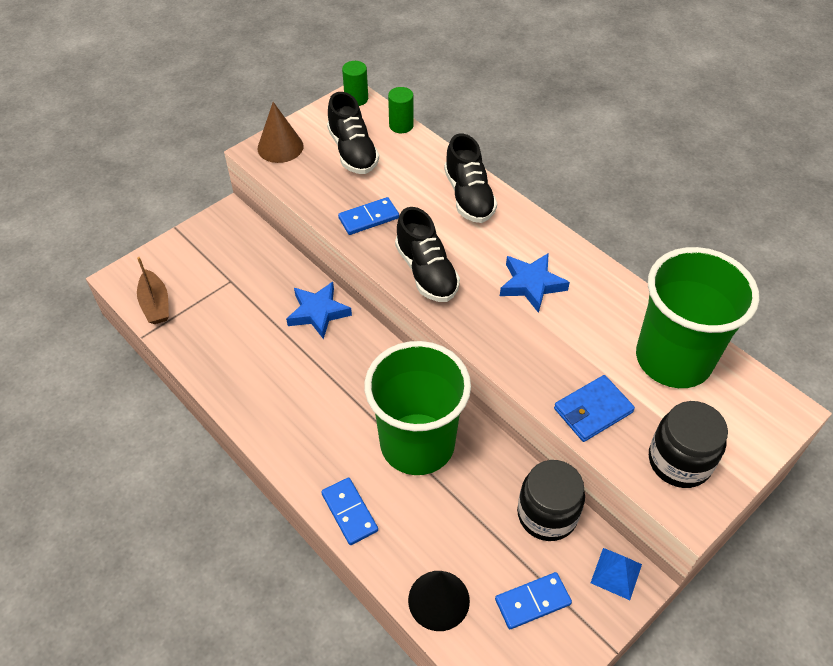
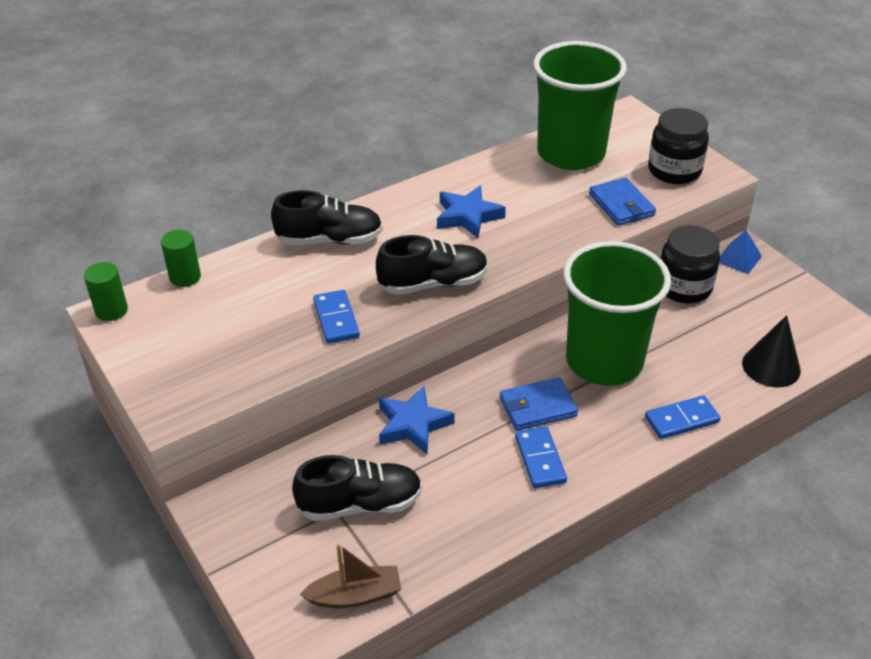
camera: 80 degrees left, 10 degrees down
brown cone [258,102,303,163] -> none
black shoe [327,92,379,174] -> black shoe moved to [292,455,422,521]
blue domino [495,572,572,629] -> blue domino moved to [515,426,567,488]
none -> blue wallet [500,377,578,431]

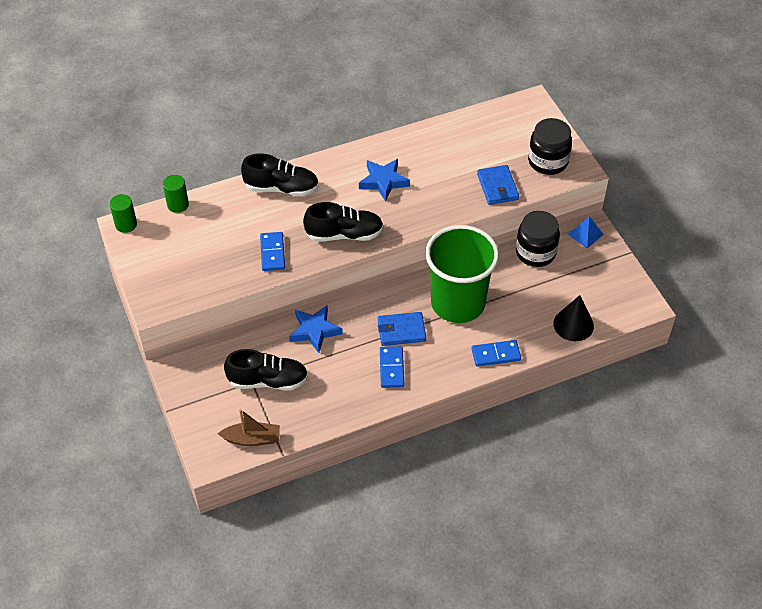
camera: 10 degrees right, 10 degrees up
green cup [533,41,627,170] -> none

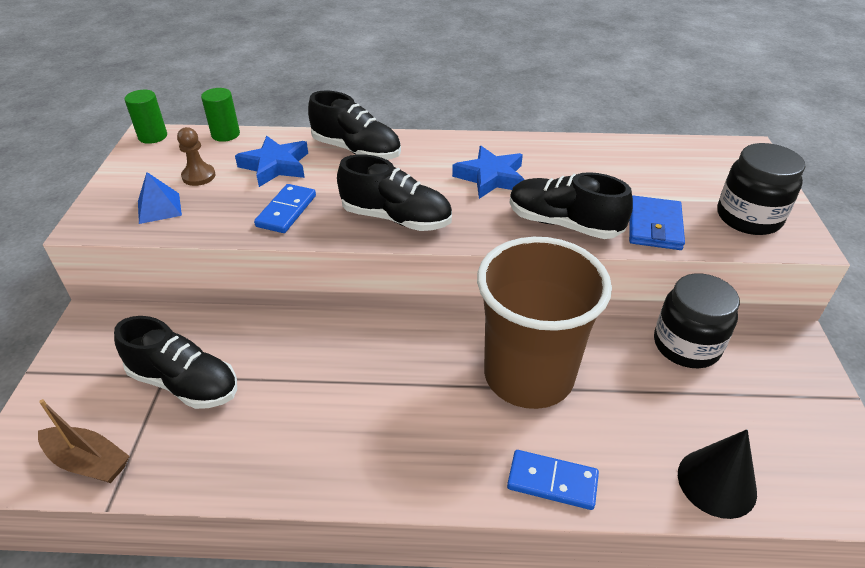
camera: 25 degrees right, 10 degrees down
blue star [289,306,343,353] -> blue star moved to [235,136,308,187]
blue wallet [378,312,426,346] -> none
blue domino [380,346,404,388] -> none
green cup [425,225,499,323] -> brown cup [477,237,612,409]
blue pyramid [568,216,604,248] -> blue pyramid moved to [138,172,182,224]
none -> brown pawn [177,127,216,186]
none -> black shoe [510,172,633,239]

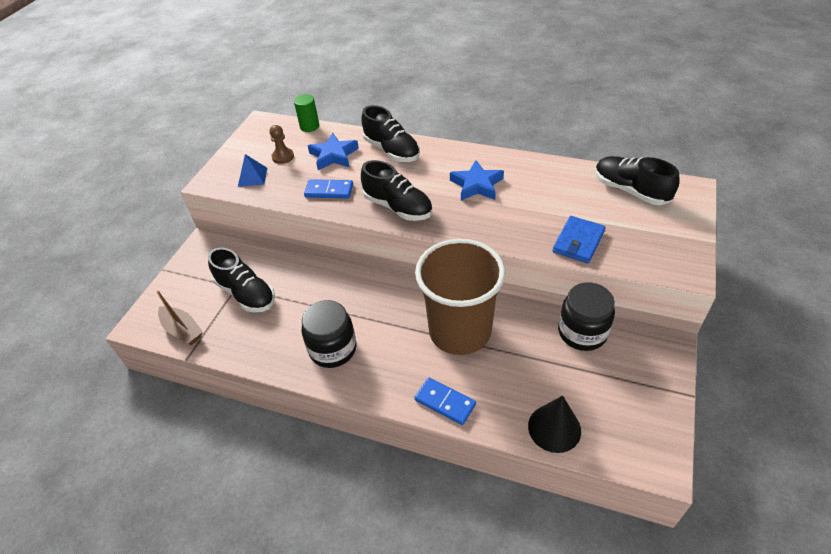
camera: 20 degrees right, 5 degrees up
green cylinder [124,90,167,144] -> none
blue domino [254,184,316,233] -> blue domino turned 60 degrees clockwise [304,179,353,198]
black shoe [510,172,633,239] -> black shoe moved to [595,156,680,205]
black jar [717,143,805,235] -> black jar moved to [302,300,356,368]

